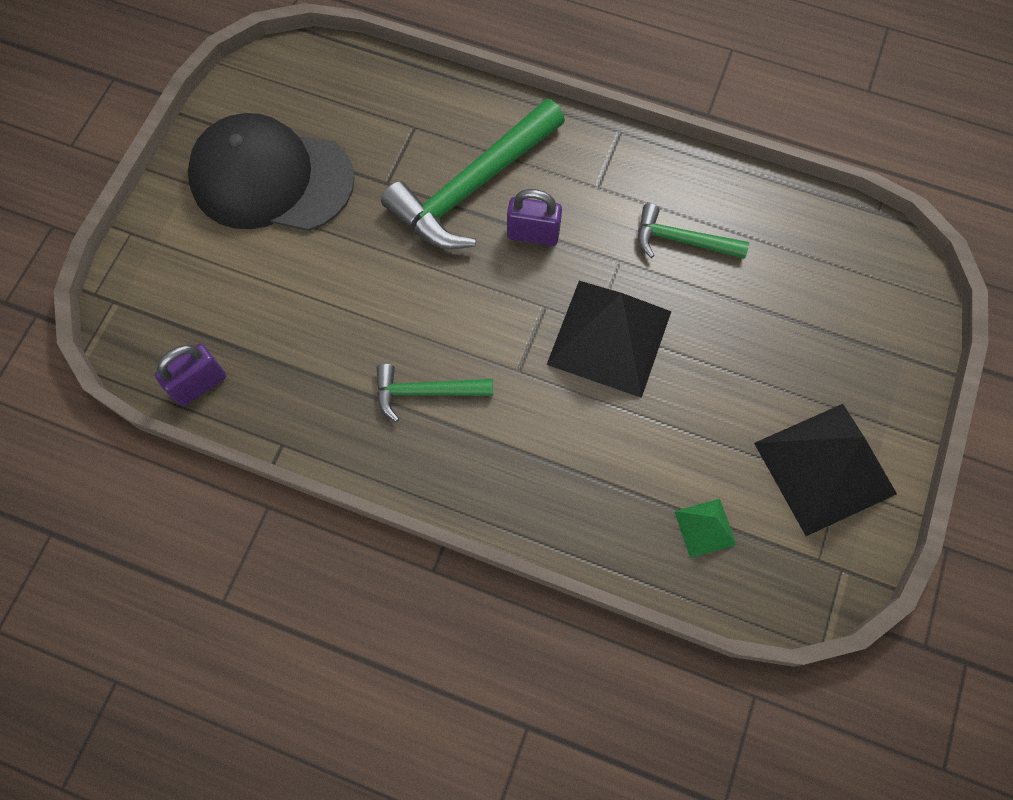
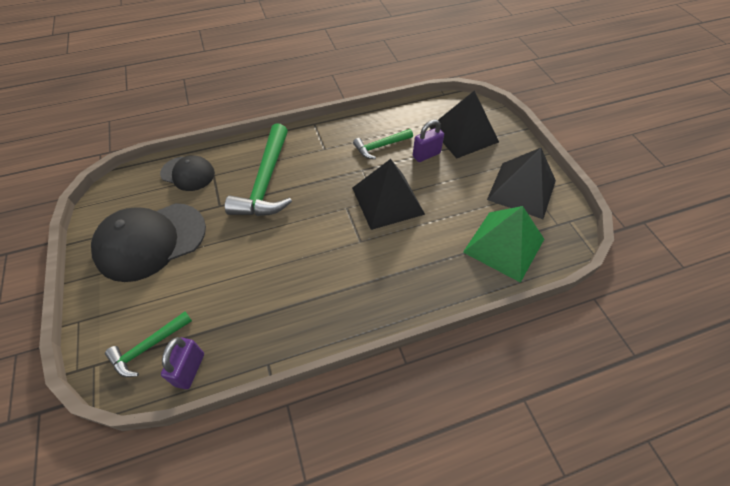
camera: 40 degrees left, 15 degrees down
green hammer [377,364,493,422] -> green hammer moved to [105,311,192,377]
purple padlock [507,189,562,246] -> purple padlock moved to [413,119,444,162]
green pyramid [674,499,737,558] -> green pyramid [463,206,544,283], size x2.17
none -> black cap [160,155,215,191]
none -> black pyramid [429,91,499,159]

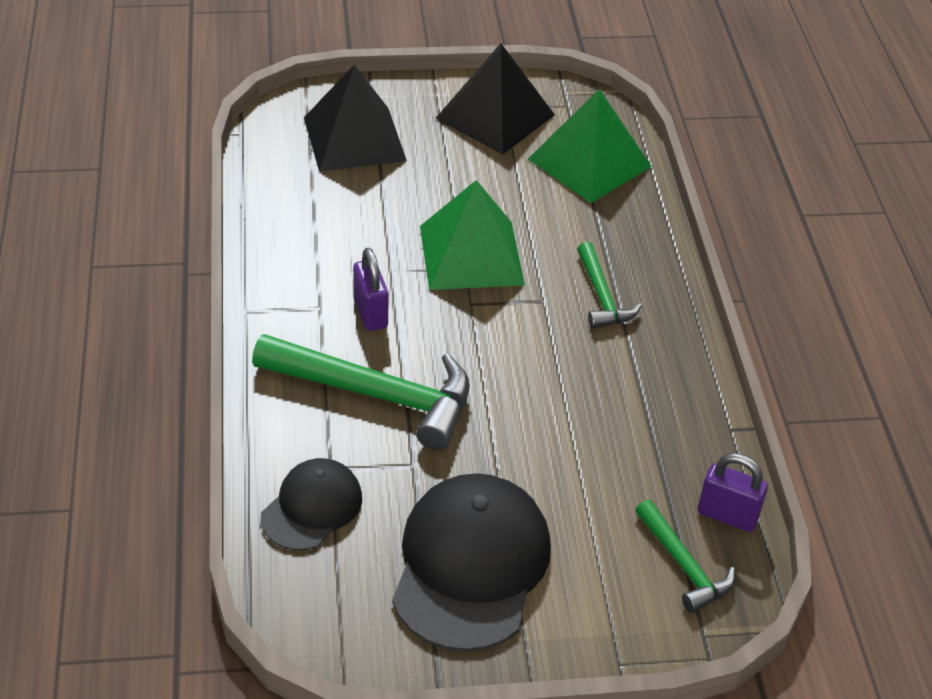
camera: 80 degrees left, 10 degrees down
black cap [91,203,206,282] -> black cap turned 150 degrees counterclockwise [392,473,551,652]
black pyramid [352,159,425,230] -> green pyramid [420,180,525,290]
green hammer [353,129,413,159] -> green hammer moved to [577,242,642,329]
purple padlock [413,119,444,162] -> purple padlock moved to [353,248,389,331]

